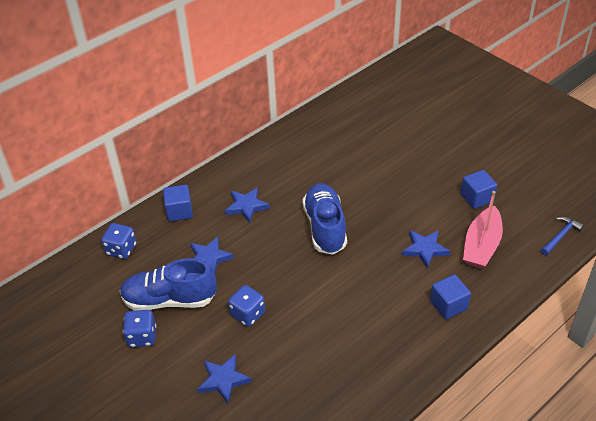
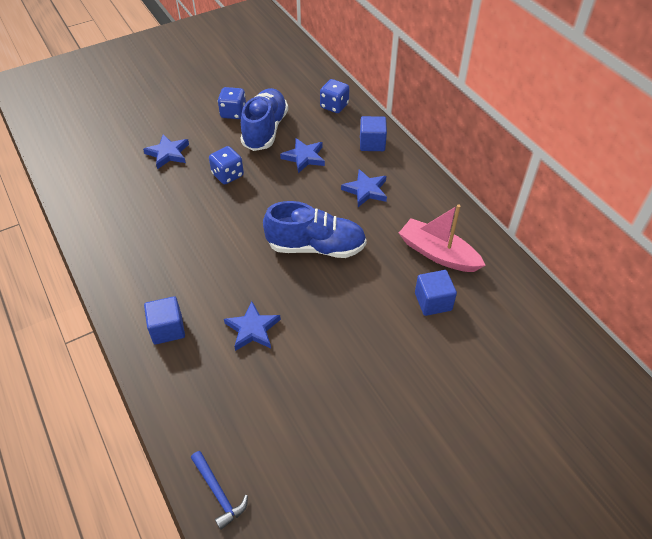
camera: 100 degrees right, 5 degrees up
blue cube [461,170,497,209] -> blue cube moved to [415,270,457,316]
pink boat [463,191,503,269] -> pink boat moved to [399,204,486,272]

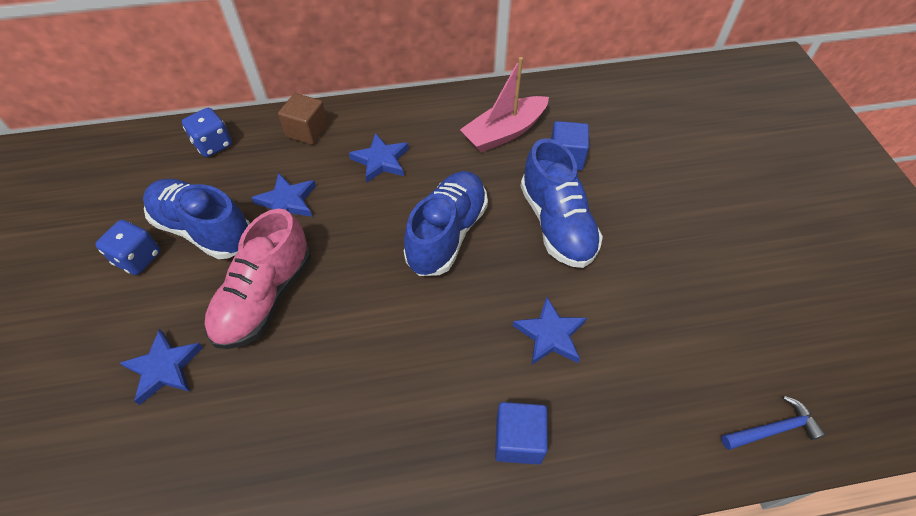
camera: 70 degrees left, 5 degrees up
blue dice [209,146,244,184] -> pink shoe [204,208,311,349]
blue cube [360,116,387,151] -> brown cube [278,93,328,145]
none -> blue shoe [521,138,603,268]

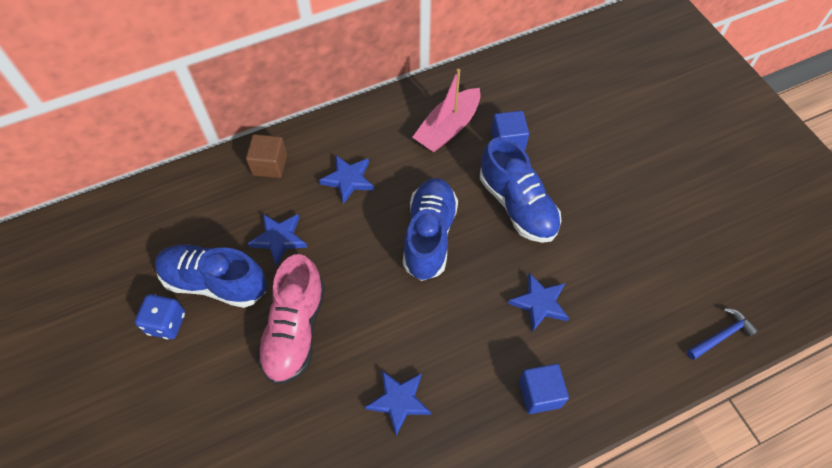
camera: 15 degrees left, 5 degrees up
blue star [120,329,203,405] -> blue star moved to [365,371,431,436]
blue dice [182,108,232,157] -> none

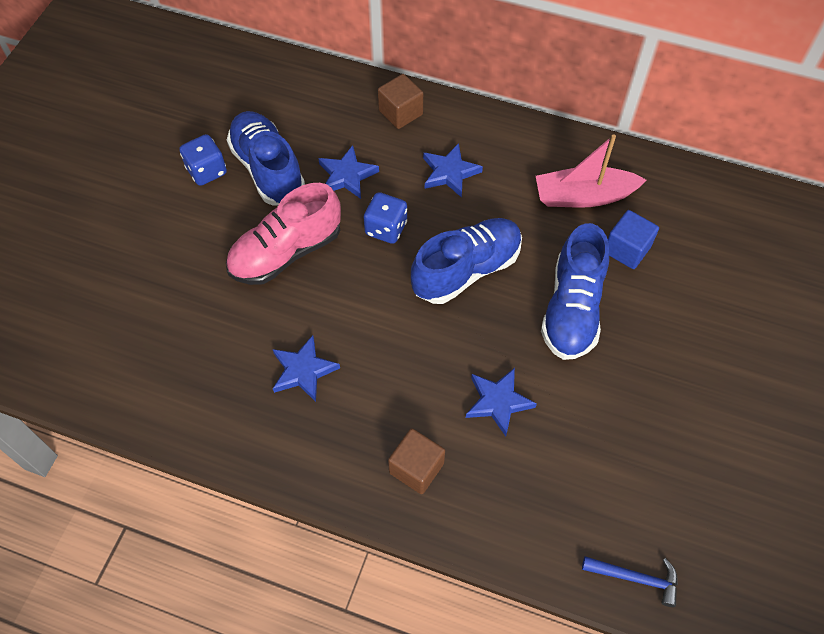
camera: 45 degrees right, 0 degrees up
blue cube [519,364,569,414] -> brown cube [388,428,445,494]
none -> blue dice [364,192,407,244]

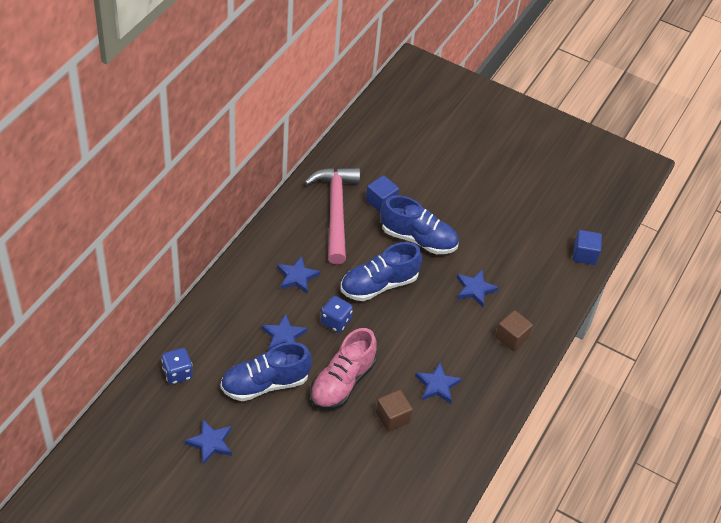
camera: 85 degrees left, 10 degrees down
blue dice [179,134,227,186] -> blue dice moved to [161,348,193,385]
pink shoe [226,183,341,285] -> pink shoe turned 60 degrees clockwise [310,328,377,410]
brown cube [378,74,423,129] -> brown cube moved to [376,390,413,432]
blue shoe [411,218,522,304] -> blue shoe turned 90 degrees counterclockwise [341,242,422,301]
pink boat [536,134,647,208] -> pink hammer [305,168,360,264]
blue hammer [582,557,678,607] -> blue cube [573,230,602,265]
none -> blue star [185,419,232,464]

